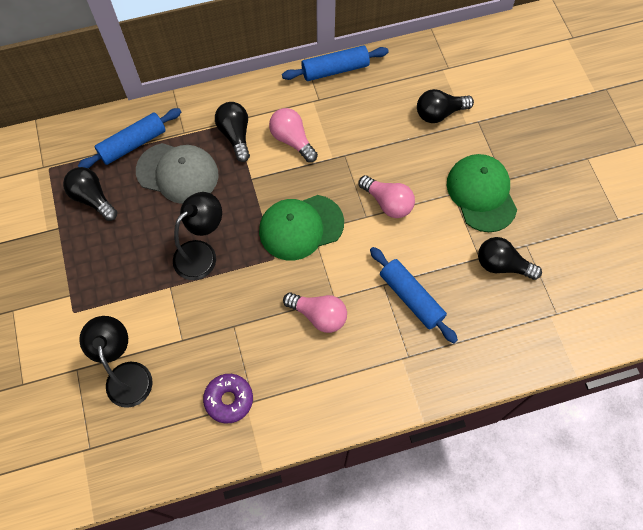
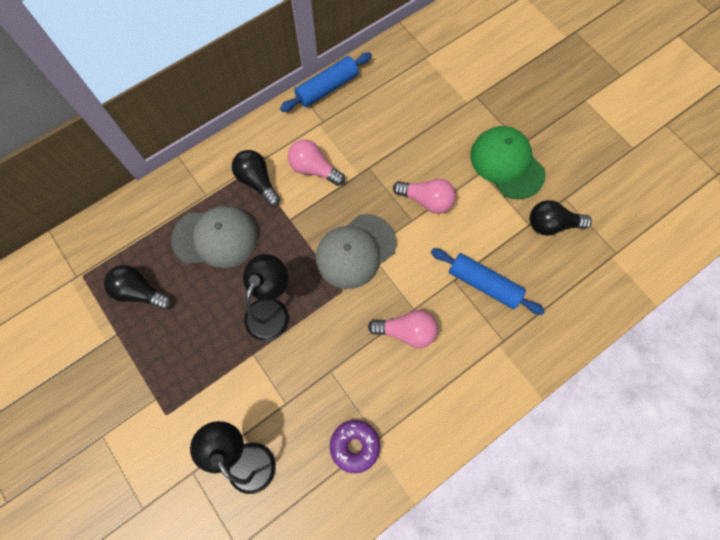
camera: 20 degrees left, 5 degrees up
blue rolling pin [78,108,181,168] -> none
green cap [259,195,344,261] -> grey cap [316,214,397,289]
black light bulb [417,89,474,123] -> none

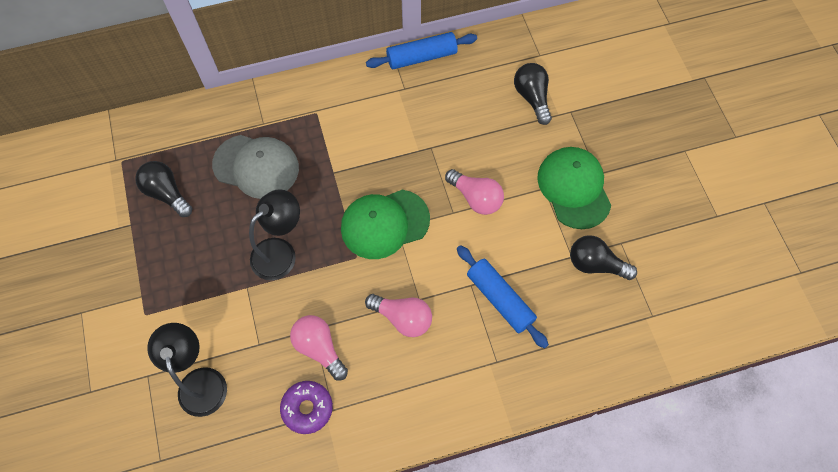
camera: 20 degrees right, 5 degrees down
black light bulb [232,150,280,206] -> black light bulb moved to [514,63,552,125]
pink light bulb [287,139,345,186] -> pink light bulb moved to [290,315,348,381]
grey cap [316,214,397,289] -> green cap [341,190,430,259]

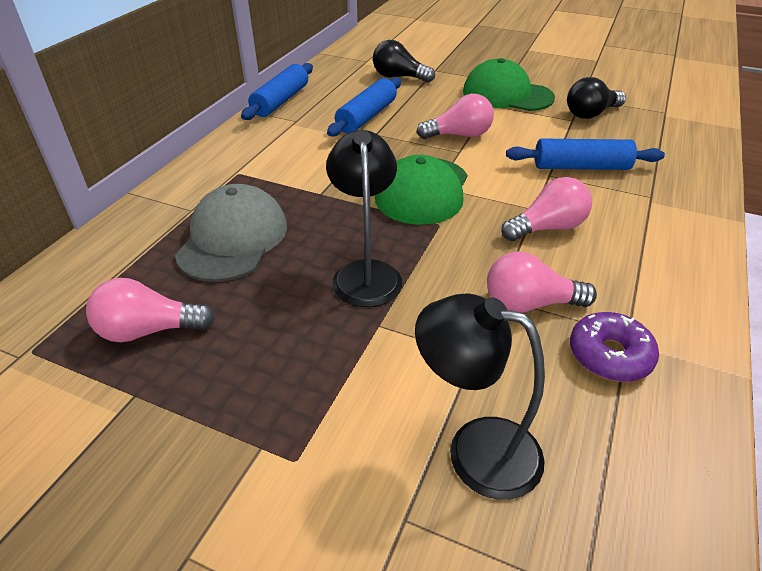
camera: 50 degrees left, 25 degrees down
black light bulb [135,161,192,217] -> pink light bulb [86,278,215,342]
grey cap [212,135,299,199] -> grey cap turned 45 degrees counterclockwise [175,184,287,282]
none -> blue rolling pin [327,77,401,137]

